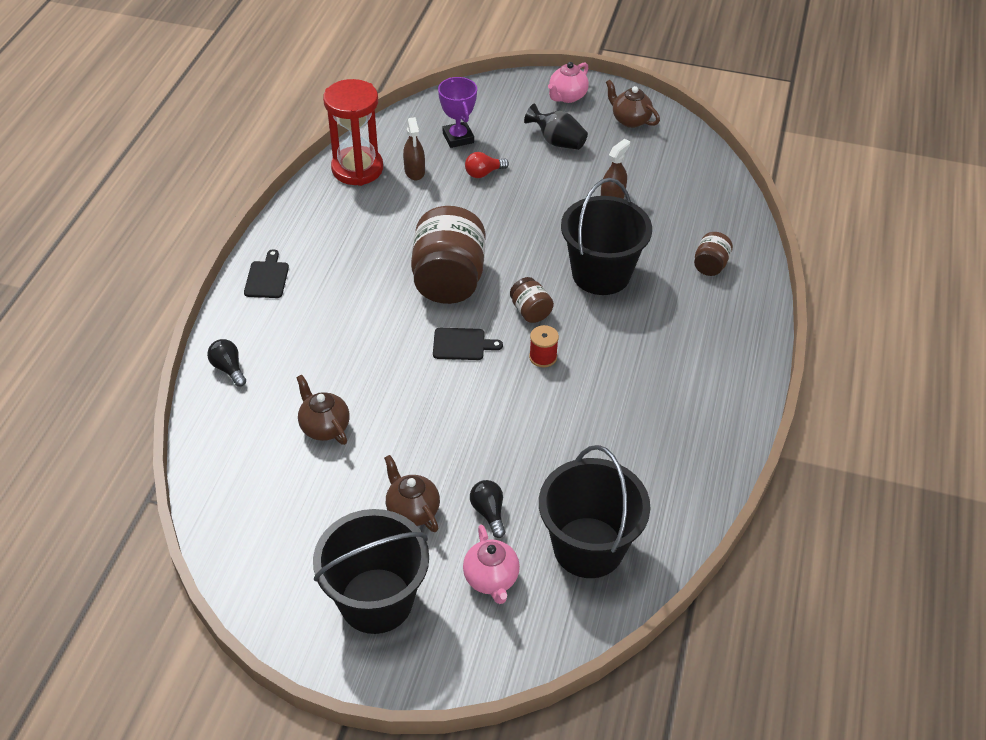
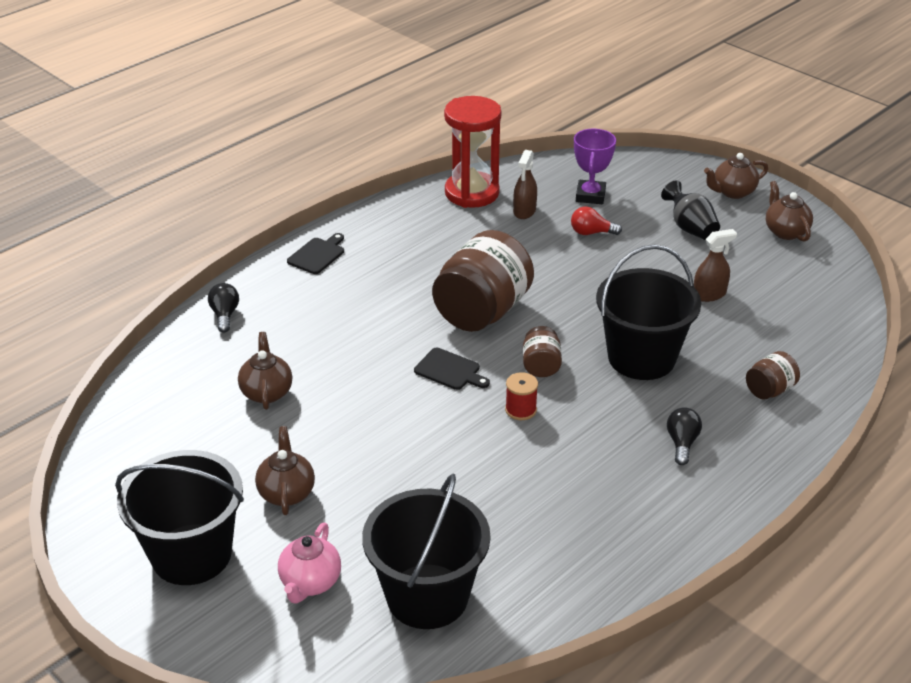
camera: 30 degrees right, 10 degrees down
black light bulb [470,480,506,538] -> black light bulb moved to [667,407,702,465]
pink teapot [548,62,589,103] -> brown teapot [704,153,768,199]

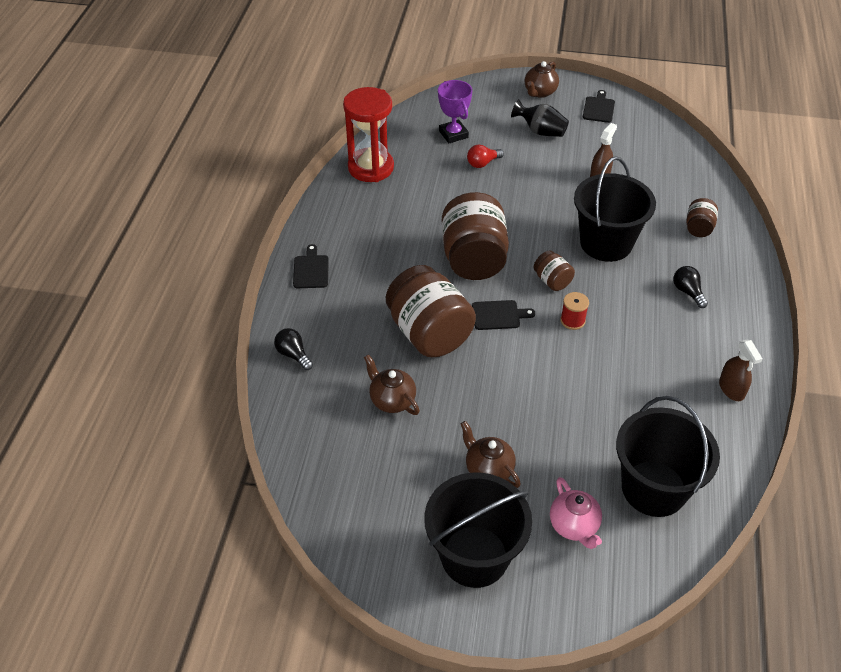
camera: 35 degrees left, 10 degrees up
brown spray bottle [513,150,537,219] -> brown spray bottle moved to [719,340,762,401]
brown teapot [766,181,813,242] -> black cutting board [583,90,615,123]
none -> brown jar [386,265,476,357]

